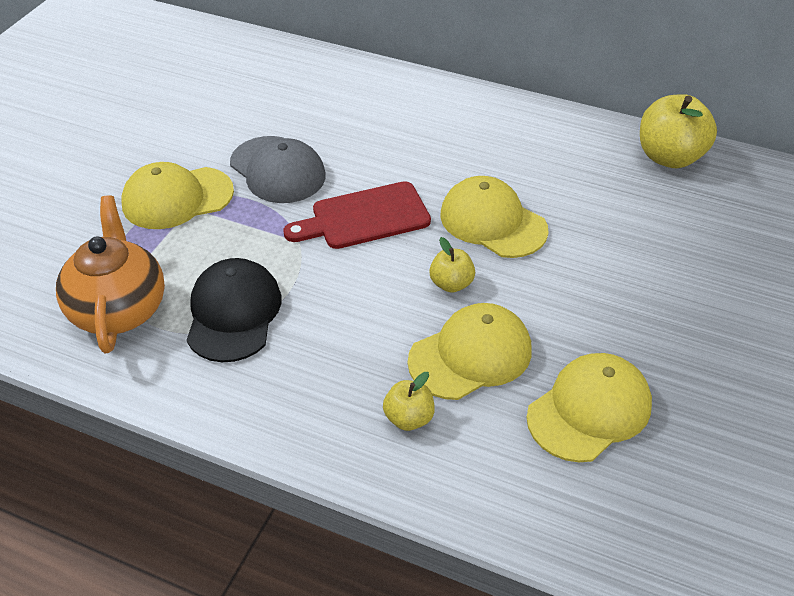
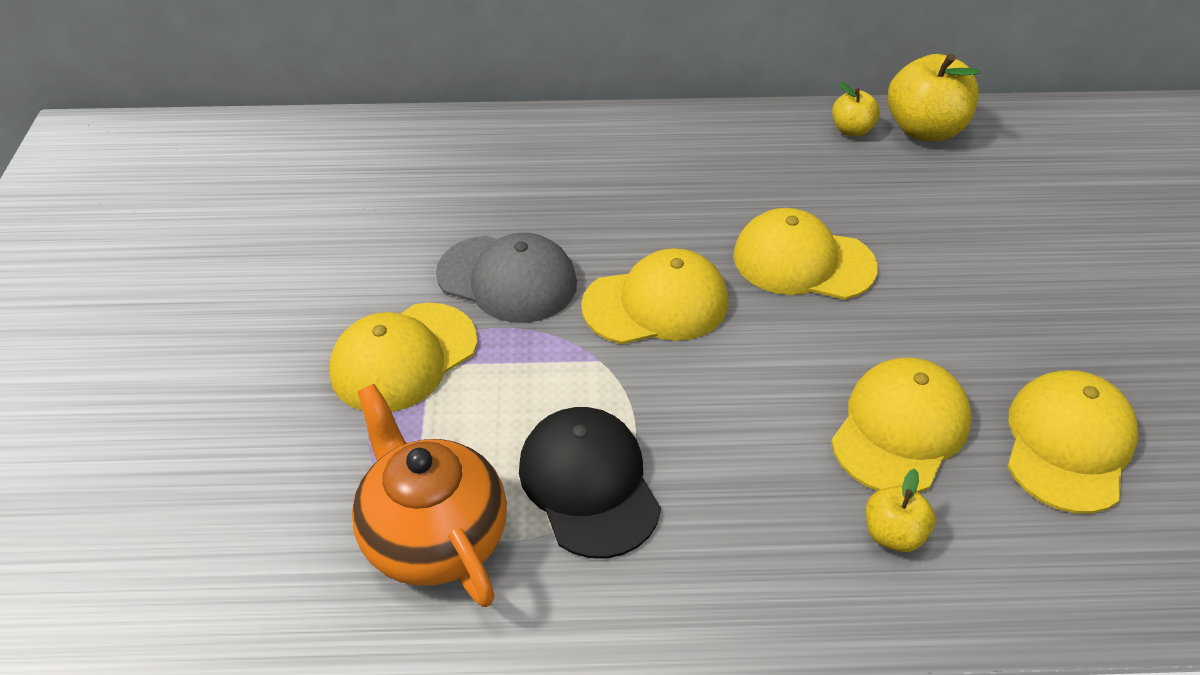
camera: 25 degrees left, 0 degrees up
red cutting board [283,181,431,249] -> yellow cap [581,248,728,344]
yellow apple [429,237,475,293] -> yellow apple moved to [832,82,880,137]

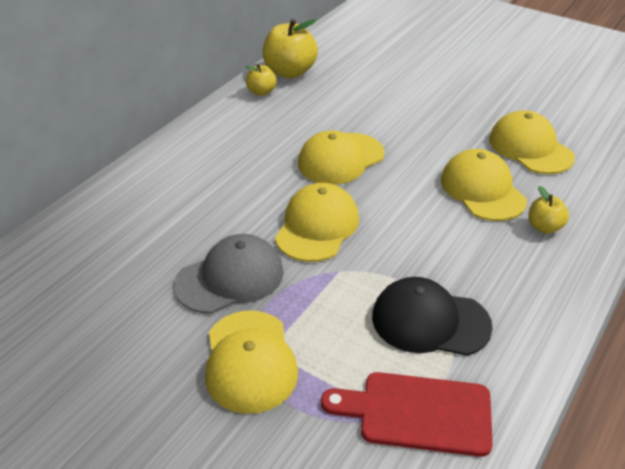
camera: 55 degrees left, 5 degrees down
orange teapot [352,384,507,607] -> red cutting board [321,372,493,457]

